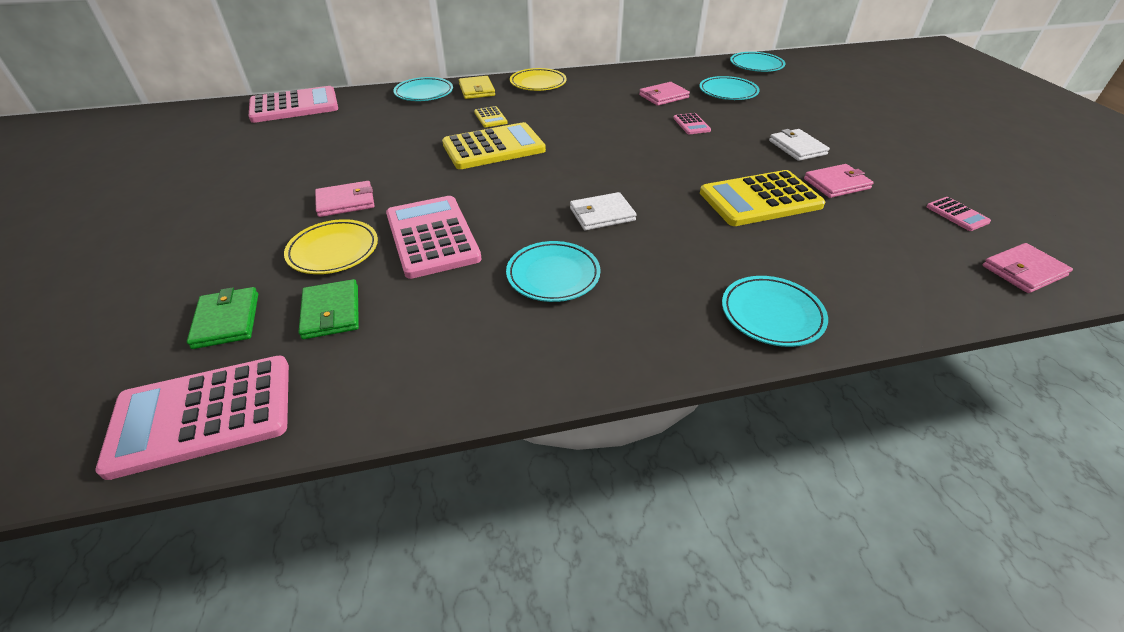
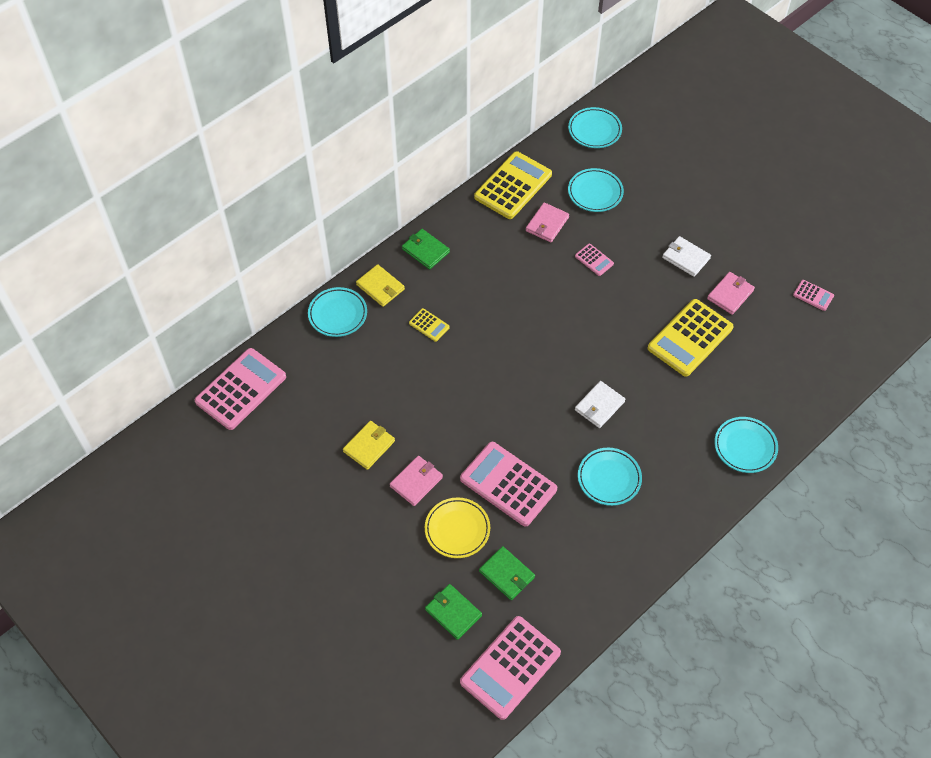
camera: 30 degrees left, 15 degrees up
yellow calculator [442,122,546,169] -> yellow calculator moved to [474,151,552,219]
yellow plate [510,68,567,91] -> green wallet [402,229,450,270]
pink wallet [983,243,1073,293] -> none
none -> yellow wallet [343,421,395,470]

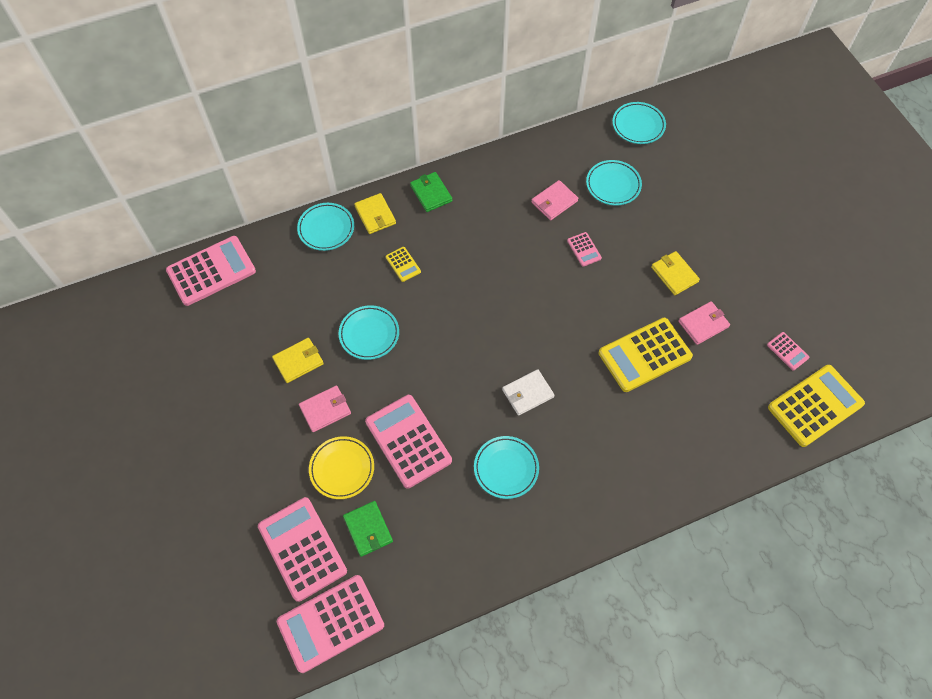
camera: 20 degrees right, 5 degrees up
green wallet [425,584,482,640] -> pink calculator [258,497,347,602]
yellow calculator [474,151,552,219] -> yellow calculator moved to [768,365,865,447]
white wallet [662,236,711,277] -> yellow wallet [651,251,700,295]
turquoise plate [714,417,778,473] -> turquoise plate moved to [338,305,399,360]

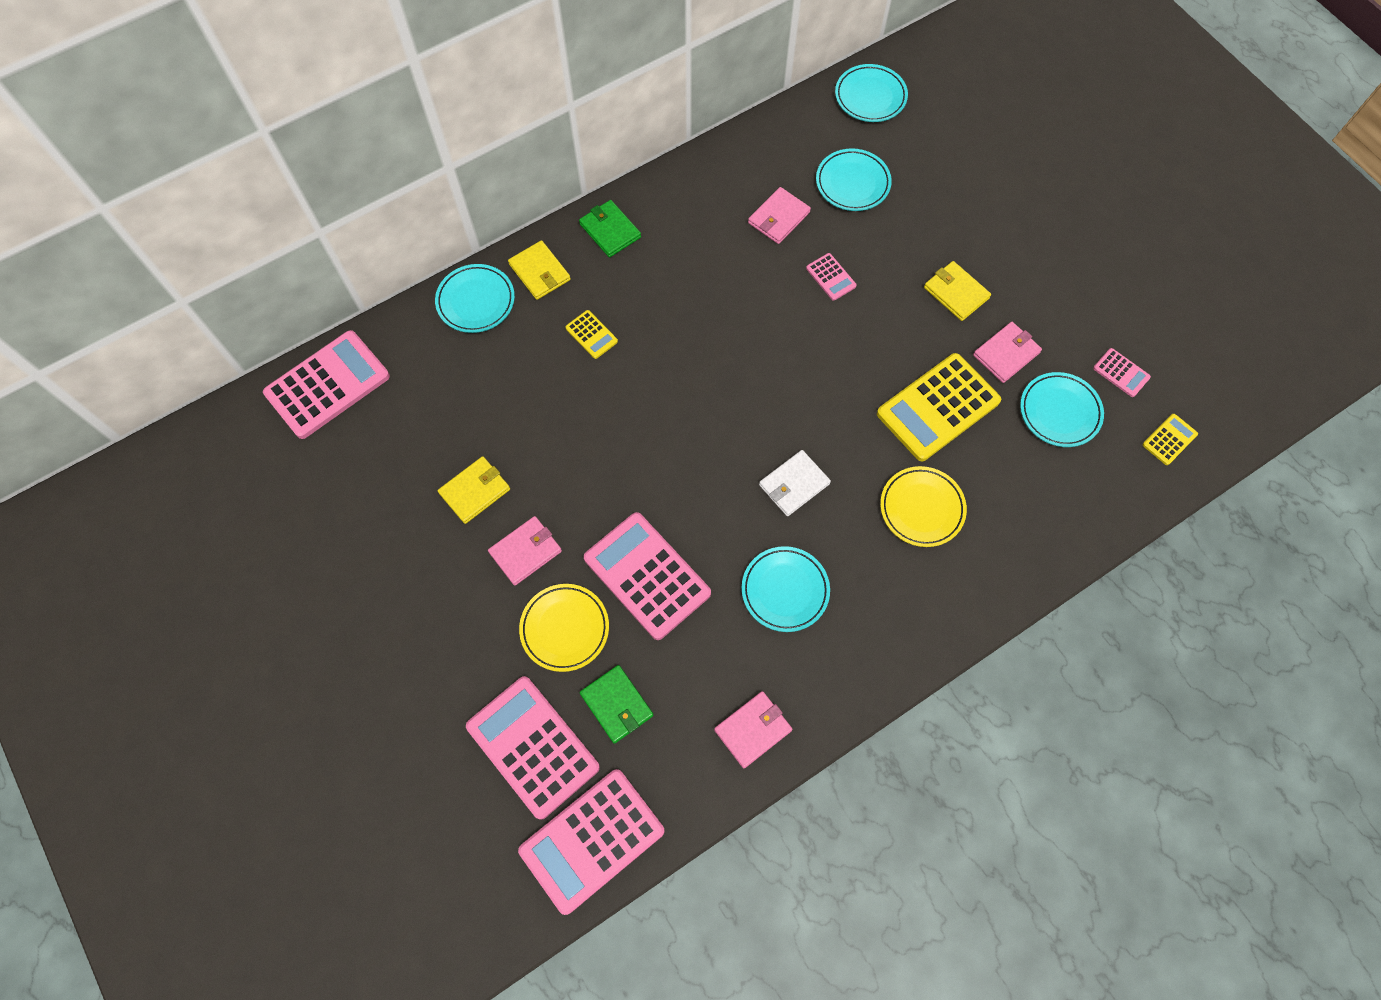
camera: 10 degrees left, 5 degrees up
turquoise plate [338,305,399,360] -> turquoise plate moved to [1020,372,1104,447]
yellow calculator [768,365,865,447] -> yellow calculator [1143,414,1198,465], size x0.45
none -> pink wallet [714,691,792,768]
none -> yellow plate [880,466,967,547]

